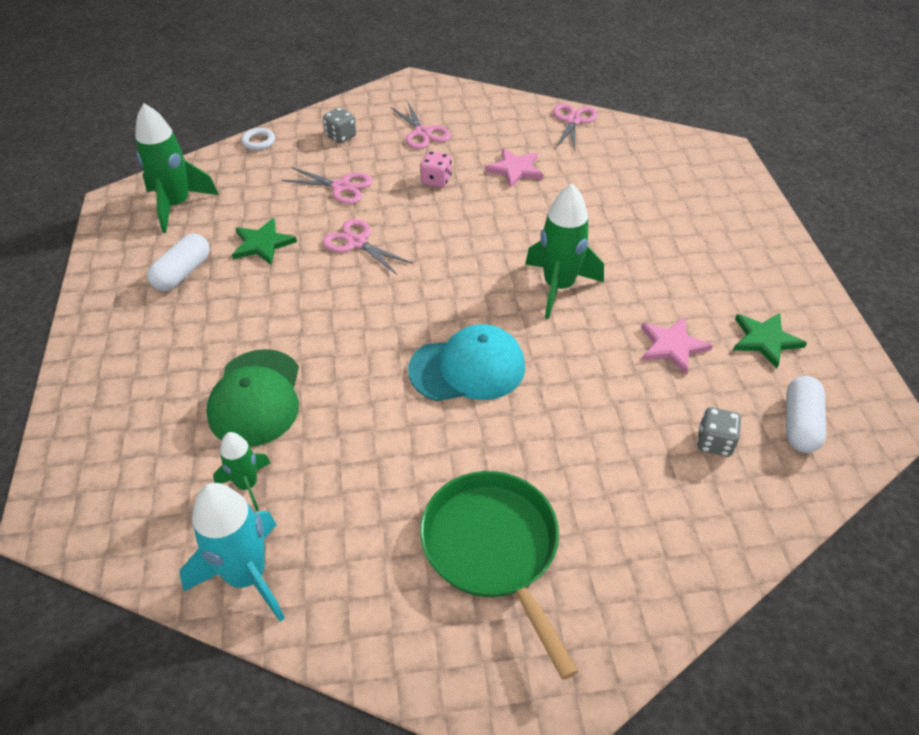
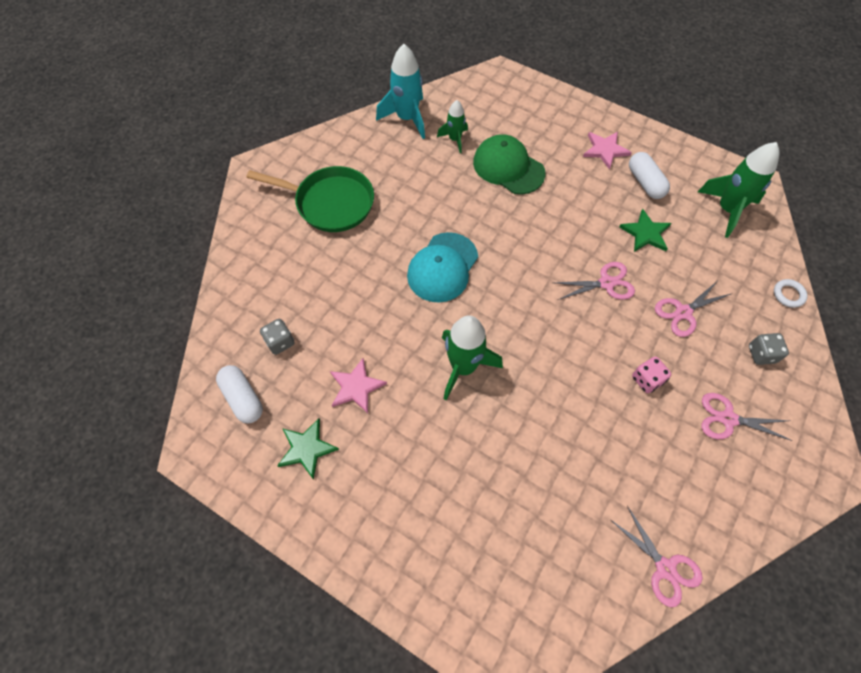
camera: 130 degrees right, 15 degrees up
pink star [485,148,544,188] -> pink star moved to [583,132,632,169]

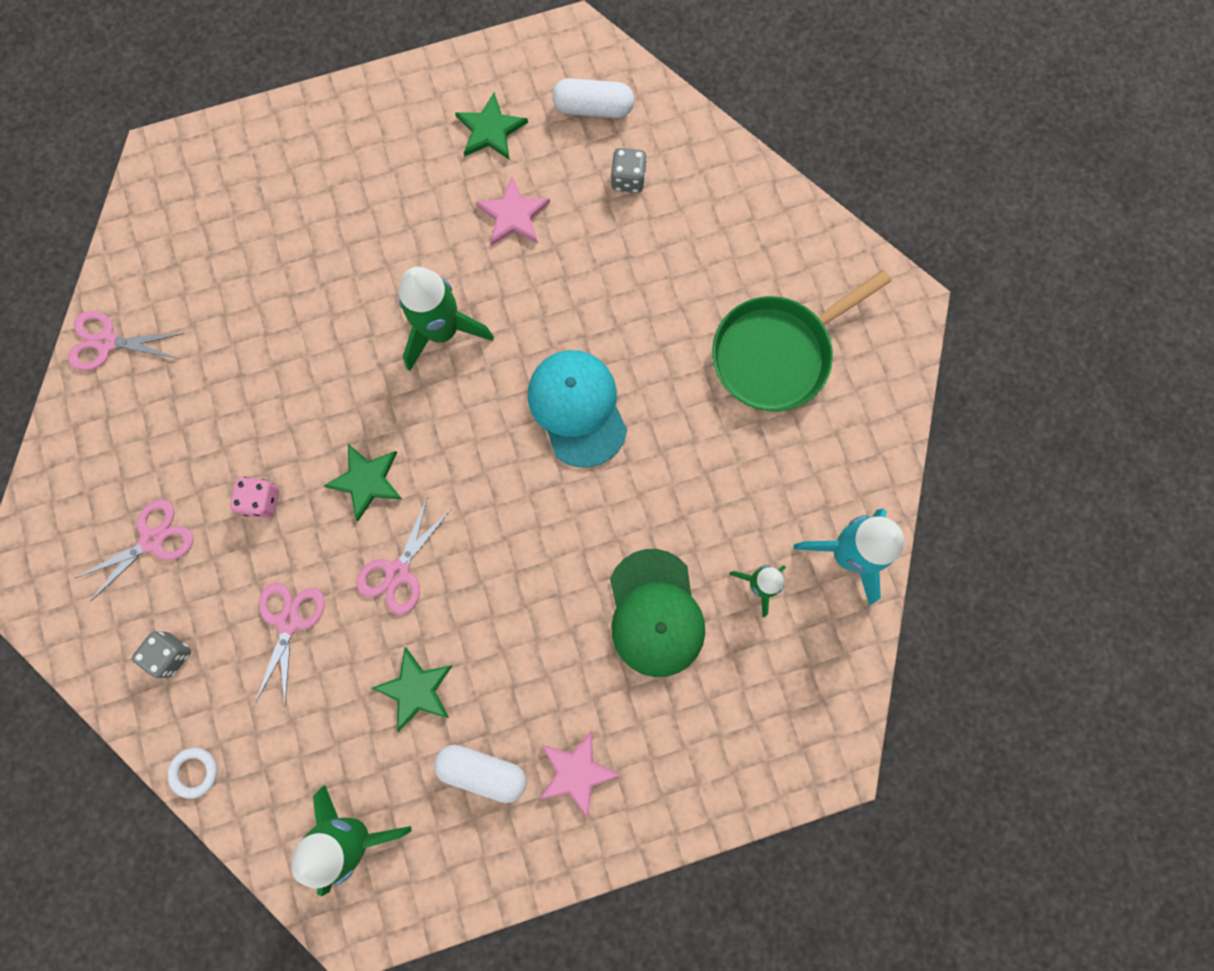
camera: 130 degrees right, 15 degrees up
green cap [473,134,546,195] -> green cap turned 90 degrees clockwise [610,549,705,677]
none -> green star [324,444,403,521]

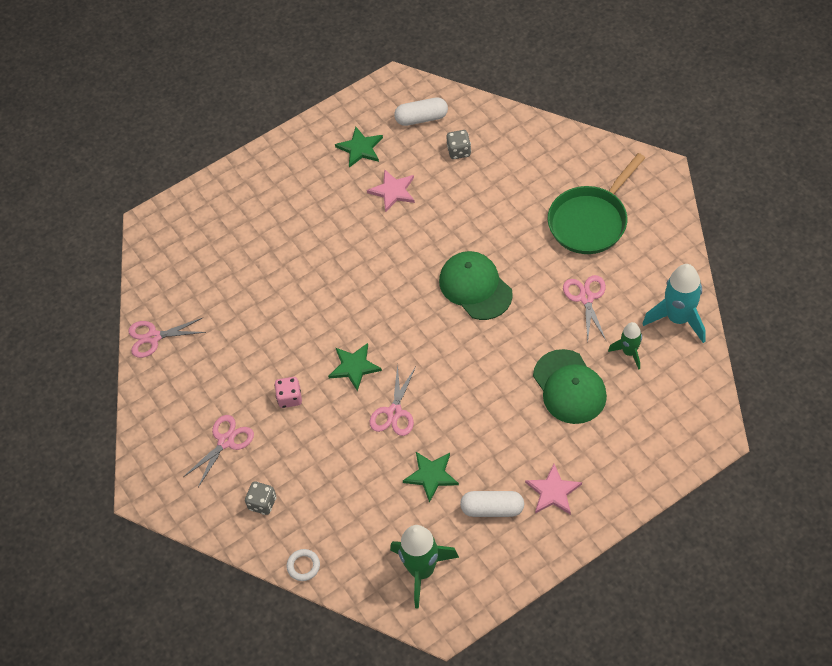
camera: 10 degrees left, 20 degrees down
pink scissors [255,582,325,707] -> pink scissors moved to [563,275,606,342]
green rocket [399,267,494,371] -> none
turquoise cap [528,350,627,468] -> green cap [439,251,513,320]

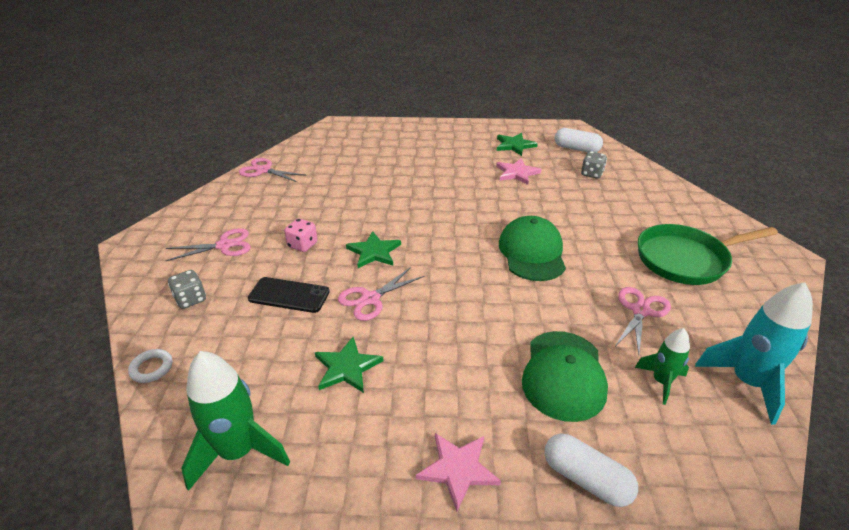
camera: 30 degrees right, 20 degrees down
white capsule [460,491,524,517] -> white capsule moved to [544,433,638,507]
none -> black phone [248,277,330,313]

